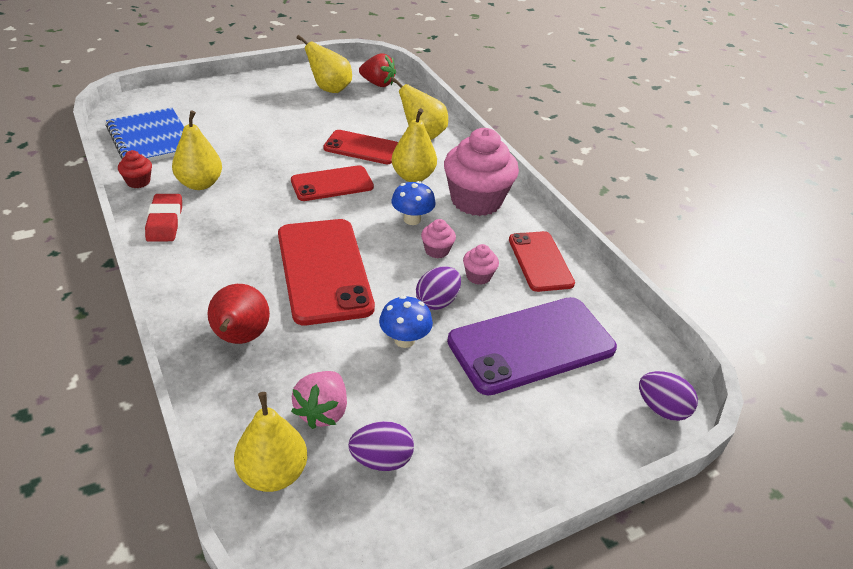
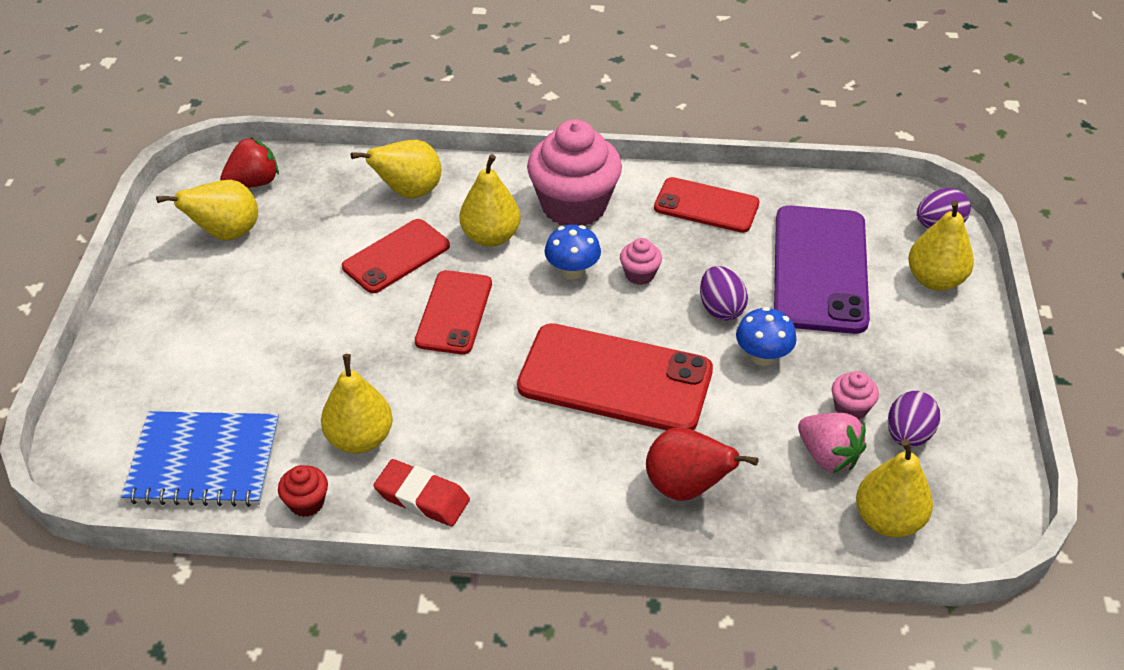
camera: 55 degrees left, 5 degrees up
pink cupcake [463,244,499,285] -> pink cupcake moved to [832,371,879,420]
none -> yellow pear [908,200,974,291]

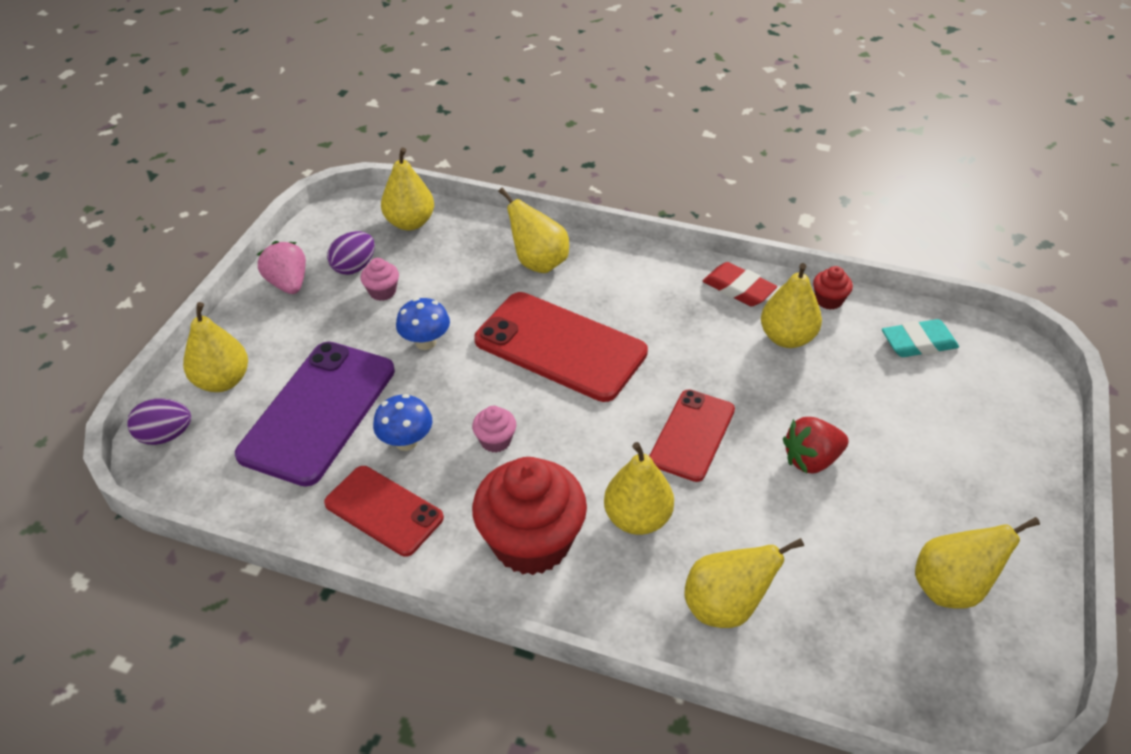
camera: 165 degrees left, 0 degrees up
blue notebook [121,411,279,507] -> turquoise eraser [882,319,959,357]
red strawberry [220,137,279,188] -> red strawberry moved to [783,417,849,473]
red phone [342,219,450,293] -> none
pink cupcake [527,119,622,226] -> red cupcake [472,457,587,575]
blue mushroom [545,225,601,280] -> blue mushroom moved to [373,394,432,451]
red pear [646,427,759,501] -> yellow pear [499,188,569,273]
purple egg [700,266,748,321] -> none
pink strawberry [798,413,866,473] -> pink strawberry moved to [257,241,306,294]

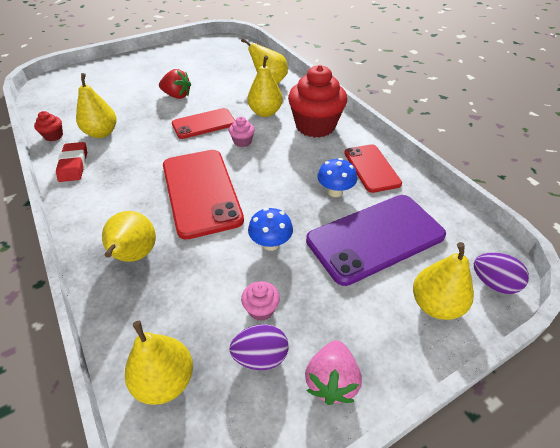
camera: 140 degrees left, 0 degrees up
pink cupcake [472,406,516,453] -> pink cupcake moved to [229,117,255,147]
turquoise eraser [882,319,959,357] -> none
yellow pear [915,517,1040,609] -> none

